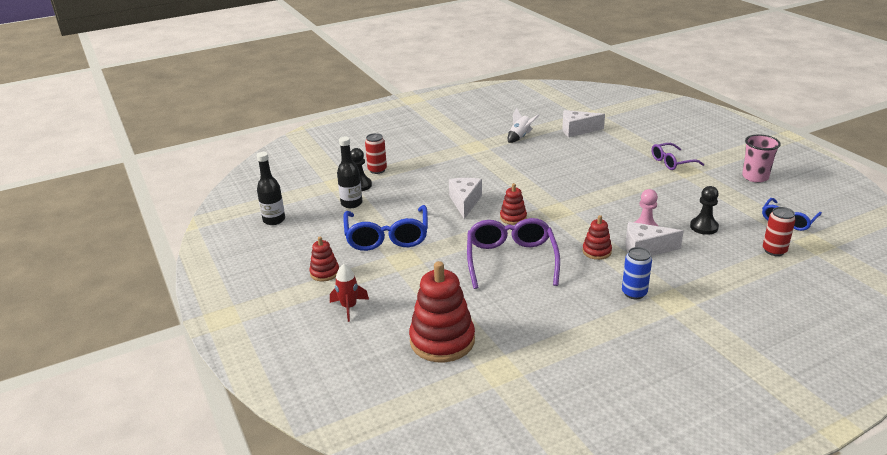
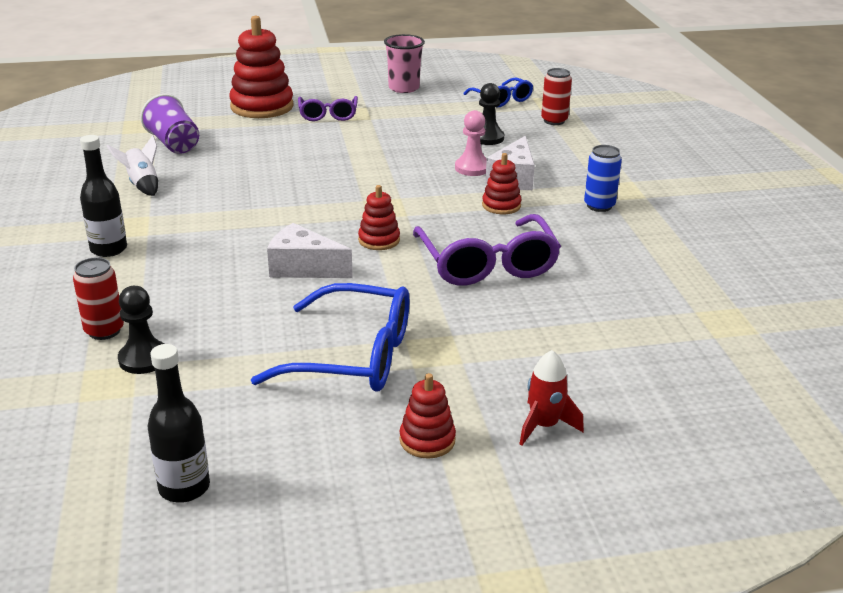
camera: 75 degrees left, 0 degrees up
black bottle [337,137,363,208] -> black bottle moved to [80,135,127,257]
red stacking toy [409,261,475,362] -> red stacking toy moved to [229,16,293,118]
purple glasses [467,218,560,289] -> purple glasses turned 120 degrees counterclockwise [413,214,561,286]
white cheese [562,110,605,137] -> purple cup [140,94,199,154]

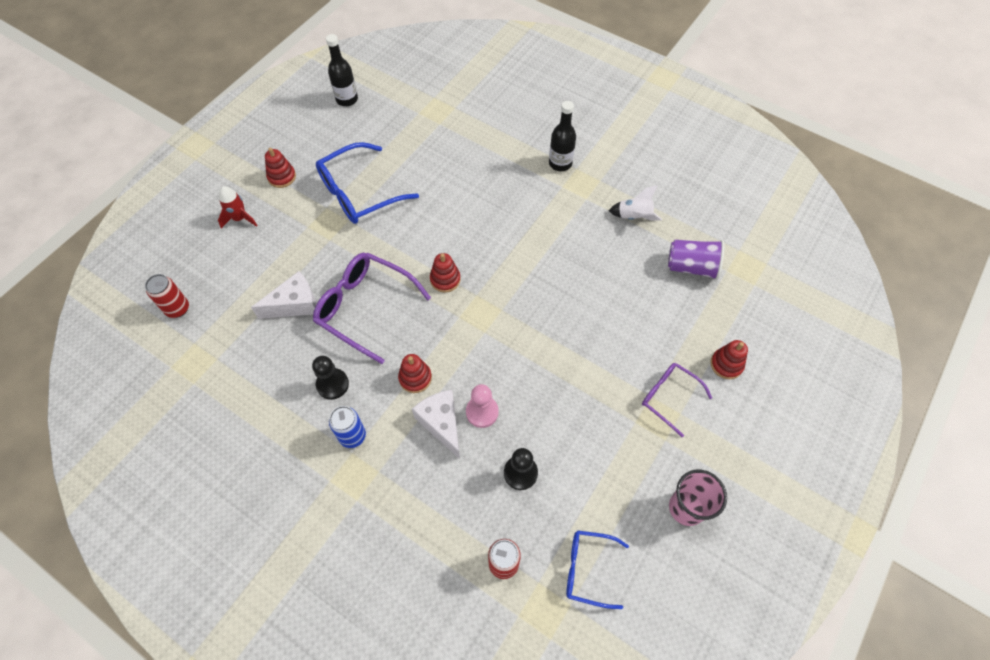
camera: 135 degrees right, 30 degrees up
red can [73,257,124,340] -> red can moved to [145,274,189,318]
black pawn [118,286,164,374] -> black pawn moved to [312,356,349,400]
red stacking toy [229,16,293,118] -> red stacking toy [711,340,748,379], size x0.51
white cheese [267,223,353,278] -> white cheese moved to [251,271,317,319]

